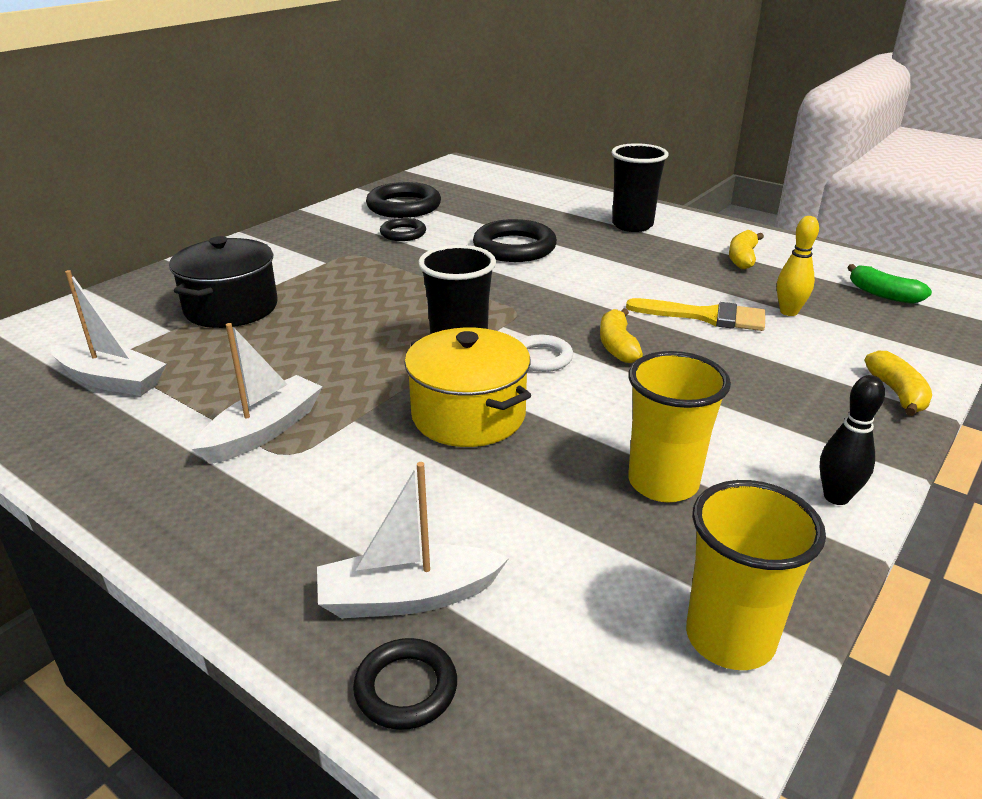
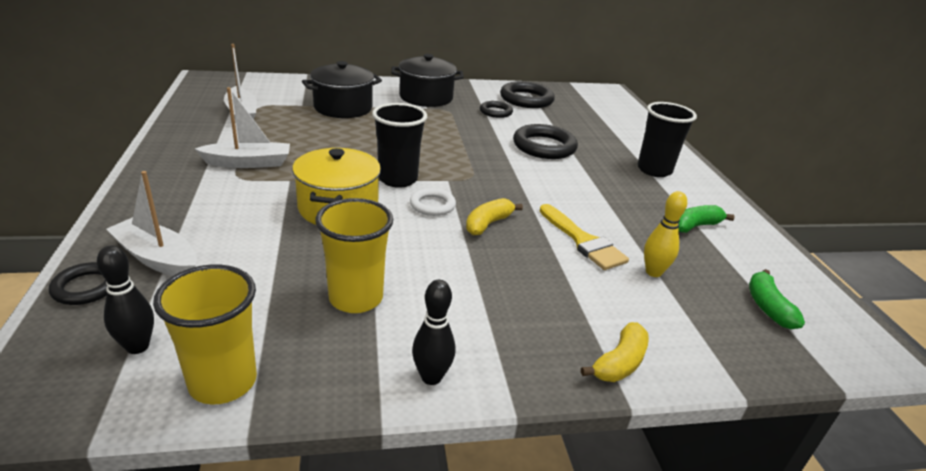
camera: 40 degrees right, 0 degrees up
yellow banana [729,230,764,269] -> green banana [679,205,735,233]
none -> black bowling pin [97,245,154,354]
none -> black pot [391,54,464,107]

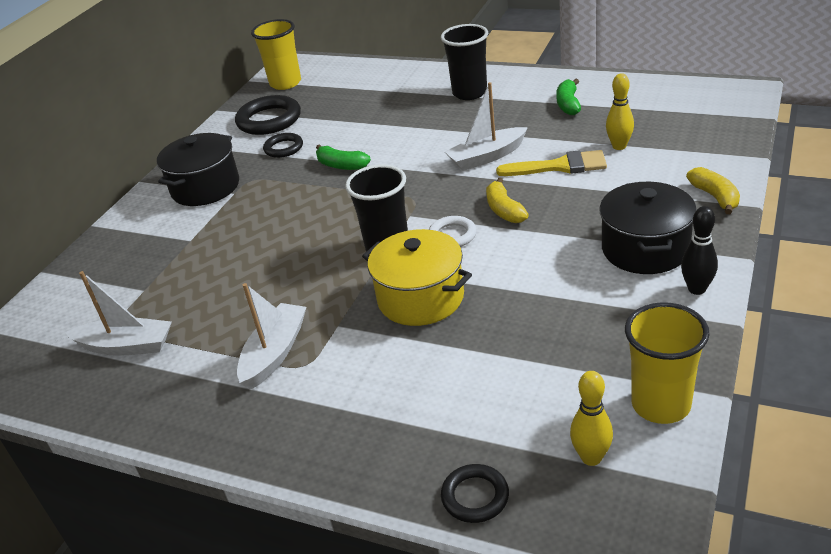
camera: 50 degrees left, 5 degrees up
black bowling pin [97,245,154,354] -> yellow bowling pin [570,371,613,466]
white boat [106,171,197,276] -> white boat moved to [445,82,528,171]
black pot [302,61,382,118] -> black pot moved to [599,182,697,274]
yellow cup [315,198,393,313] -> yellow cup moved to [251,19,301,90]
black ring [513,124,578,159] -> none
green banana [749,269,805,329] -> green banana moved to [316,144,371,170]

